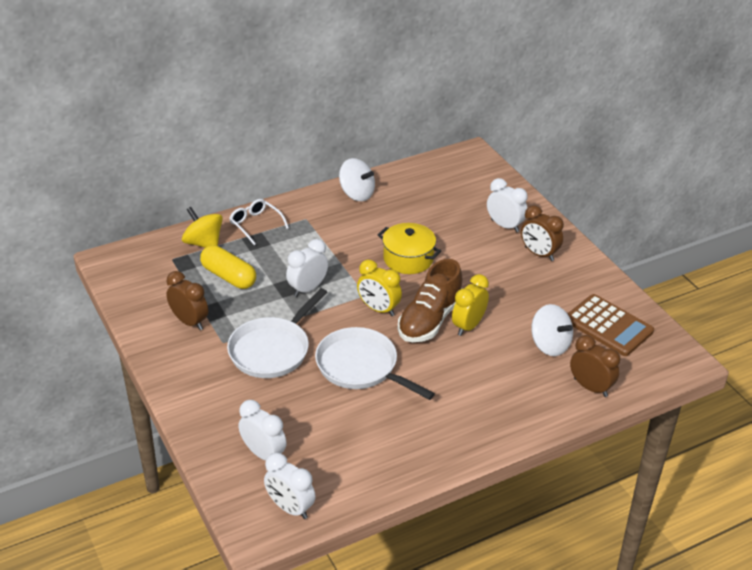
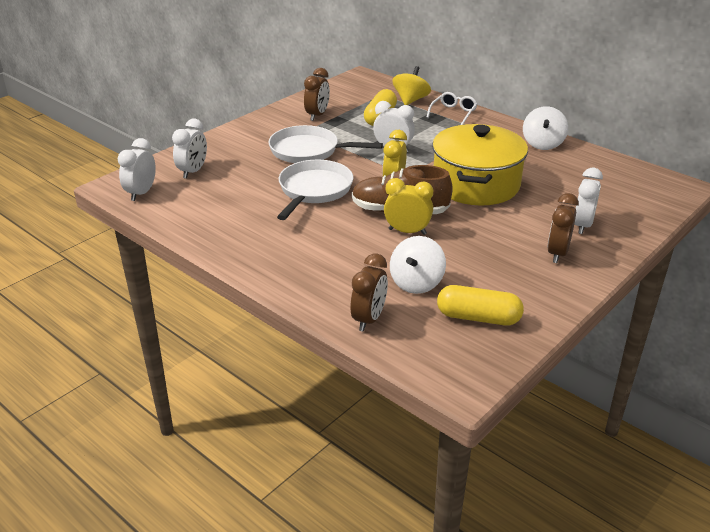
camera: 70 degrees right, 5 degrees down
yellow pot [378,223,441,274] -> yellow pot [432,124,528,206], size x1.72
brown calculator [568,294,654,356] -> yellow capsule [437,285,524,325]

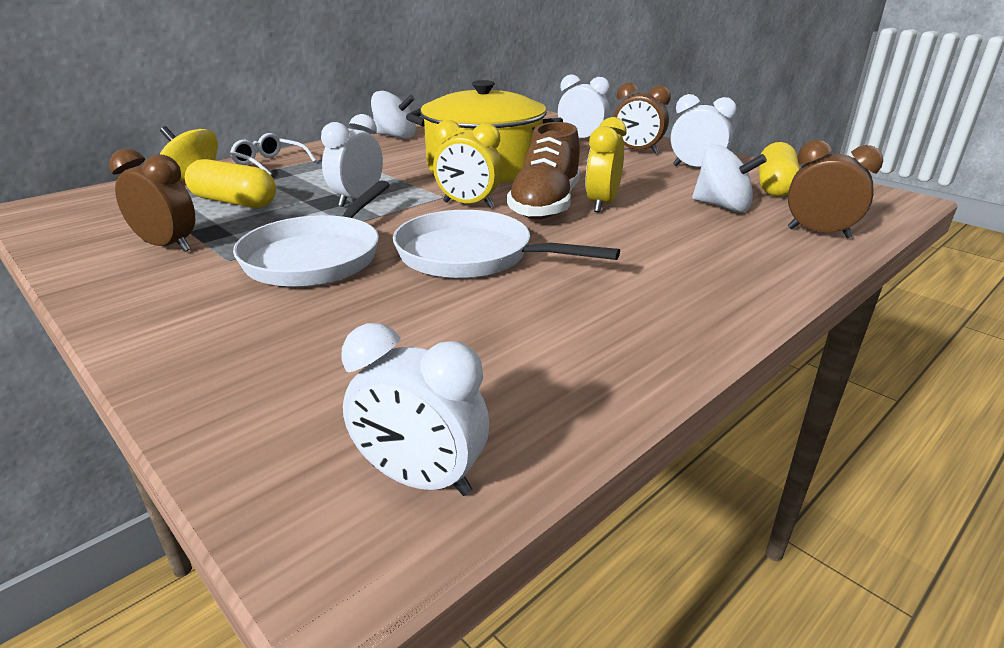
camera: 85 degrees left, 5 degrees down
white clock [172,119,207,179] -> white clock moved to [671,94,737,167]

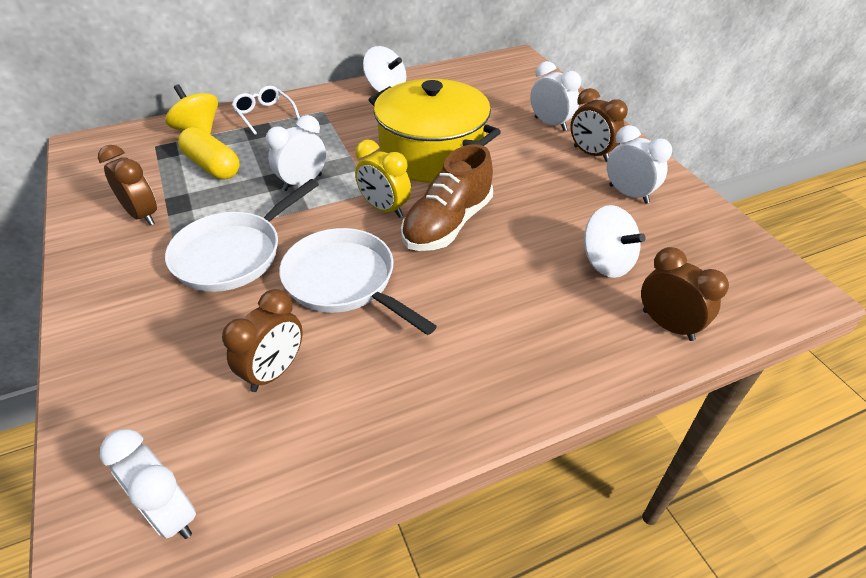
camera: 20 degrees right, 15 degrees up
yellow clock [585,117,626,212] -> none
yellow capsule [759,142,800,197] -> none
none -> brown clock [222,289,303,392]

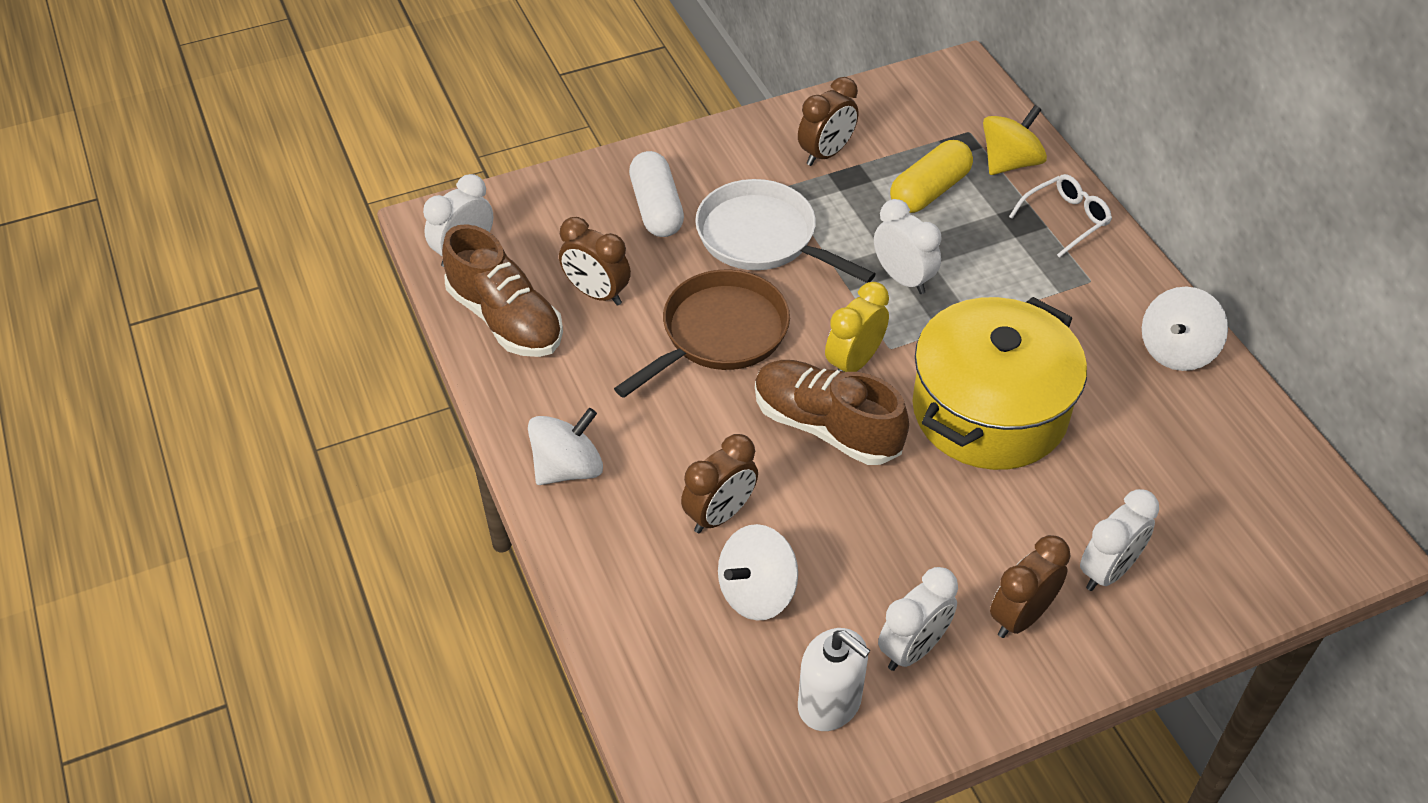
camera: 90 degrees right, 5 degrees up
white pan [279,228,437,335] -> brown pan [614,270,790,398]
brown clock [641,247,729,341] -> brown clock moved to [681,434,758,533]
none -> brown shoe [442,224,563,357]
none -> white spinning top [528,408,603,485]
none -> white capsule [629,151,684,237]
none -> white soap dispenser [798,628,871,731]

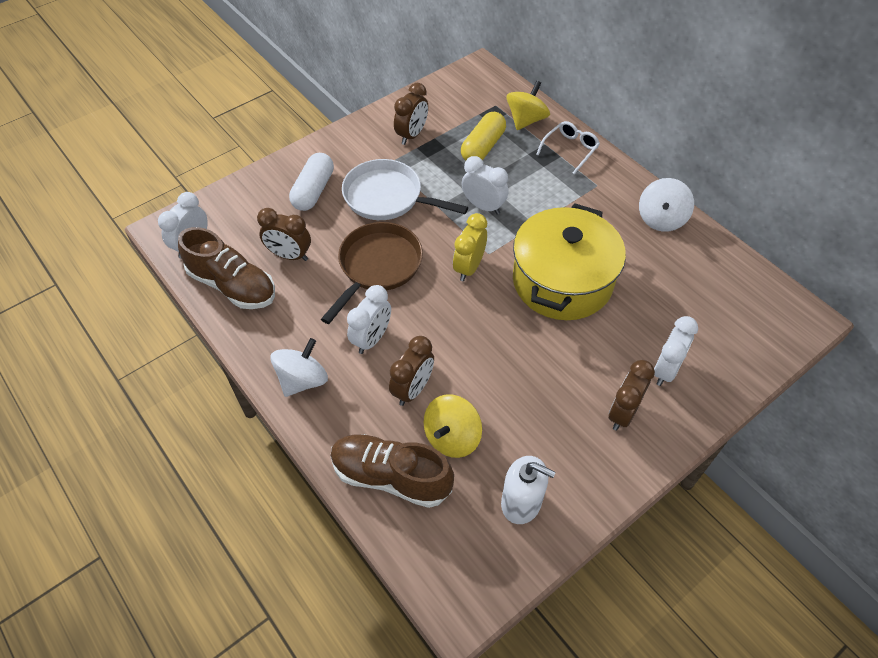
camera: 15 degrees left, 5 degrees up
white capsule [629,151,684,237] -> white capsule turned 45 degrees clockwise [289,153,334,211]
white spinning top [718,524,798,620] -> yellow spinning top [424,394,482,458]
brown shoe [755,360,909,465] -> brown shoe moved to [330,434,454,508]
white clock [878,567,958,671] -> white clock moved to [347,285,391,354]

